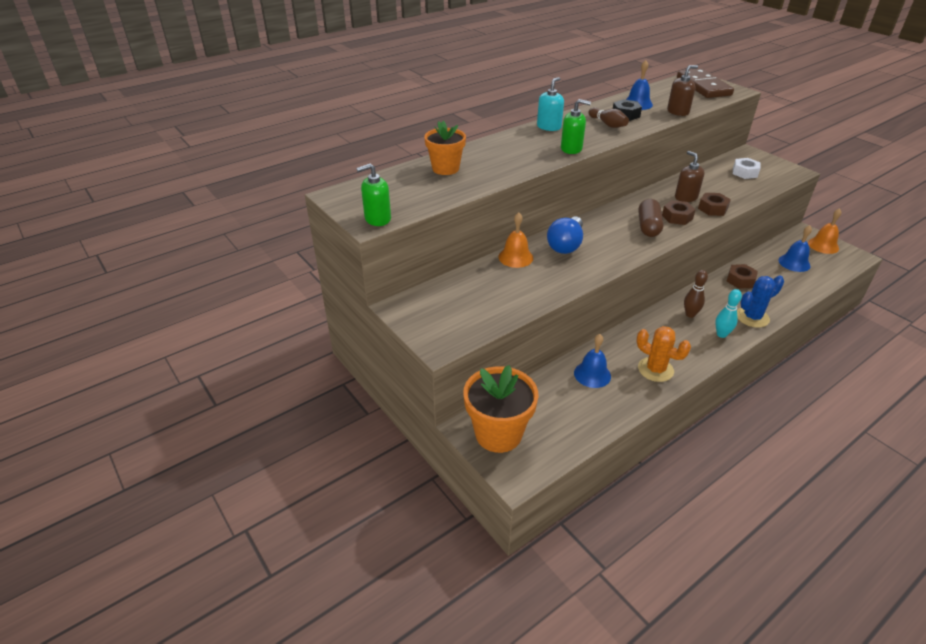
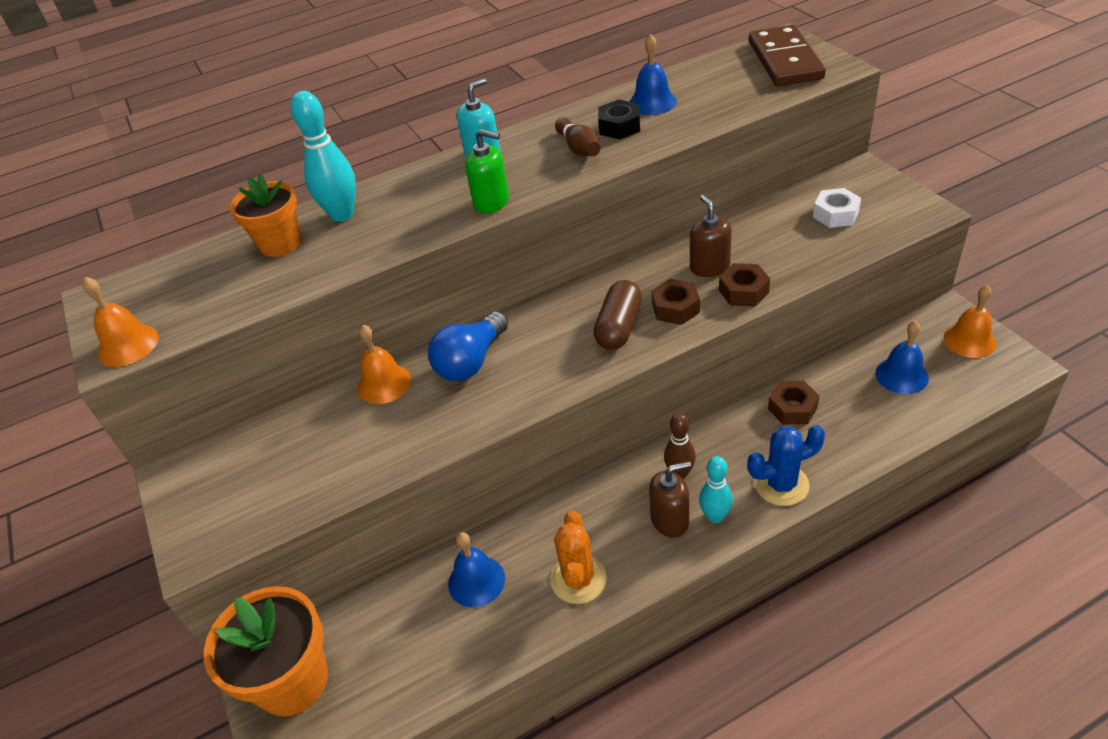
camera: 15 degrees right, 5 degrees up
green soap dispenser [356,164,391,226] -> orange bell [82,277,159,367]
orange cactus [636,326,691,382] -> orange cactus turned 45 degrees clockwise [550,511,607,604]
brown soap dispenser [667,65,698,116] -> brown soap dispenser moved to [649,461,691,538]
none -> turquoise bowling pin [291,91,356,222]

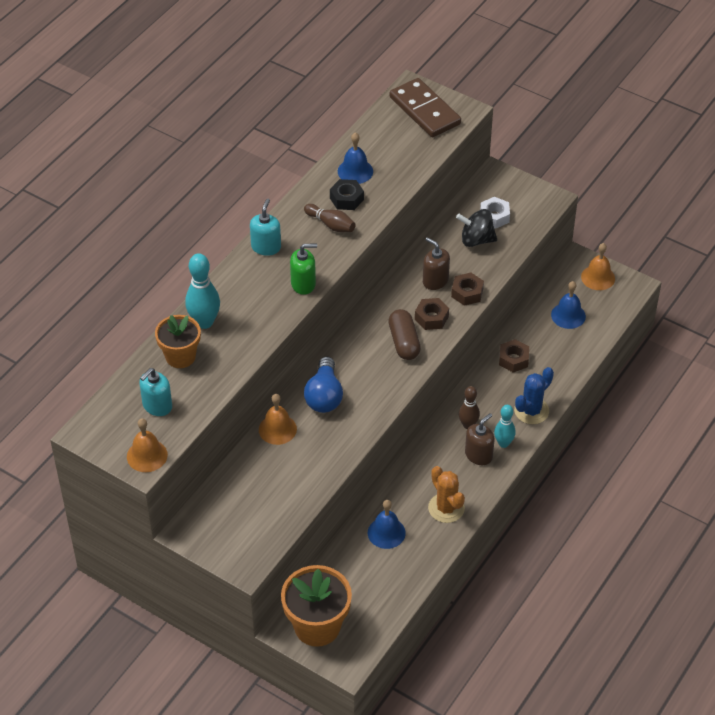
camera: 35 degrees left, 5 degrees up
none -> turquoise soap dispenser [139,368,172,416]
none -> black spinning top [456,209,497,247]

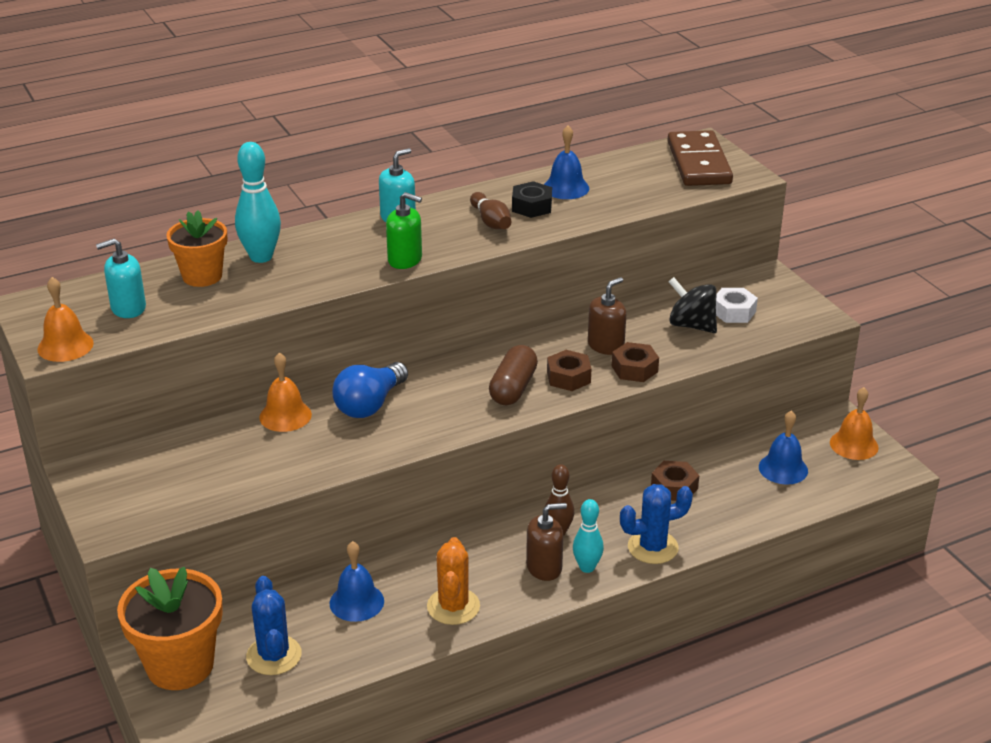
camera: 30 degrees right, 15 degrees down
brown soap dispenser [423,237,450,290] -> brown soap dispenser turned 60 degrees clockwise [588,277,626,355]
none -> blue cactus [246,576,302,675]

